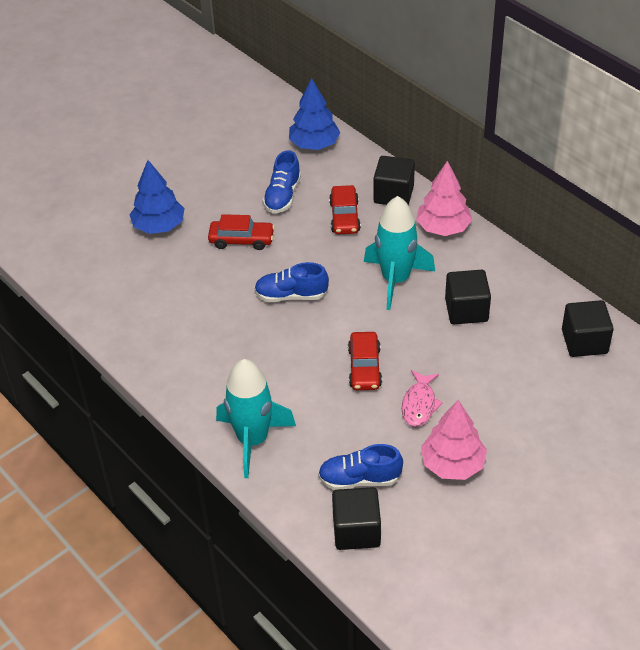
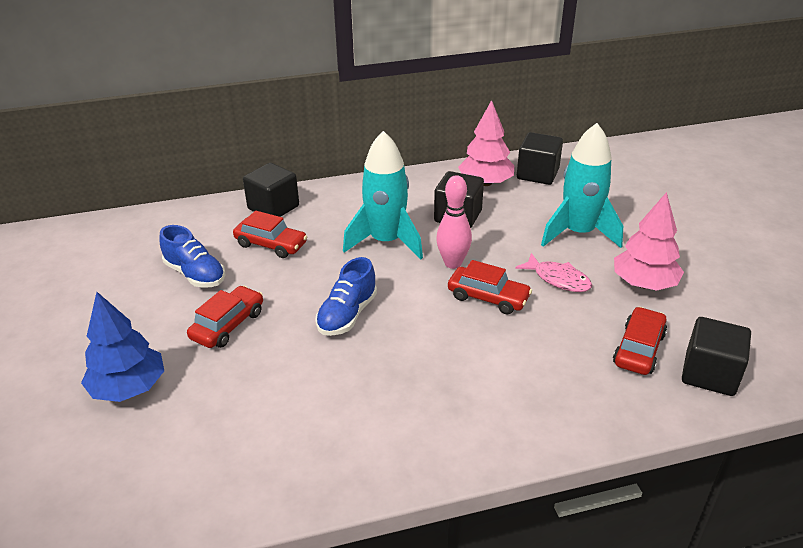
camera: 65 degrees left, 10 degrees down
turquoise rocket [216,359,296,478] -> turquoise rocket moved to [541,123,623,248]
blue tree [289,78,340,150] -> none
blue shoe [318,444,403,490] -> red car [613,307,667,375]
pink tree [416,161,472,236] -> pink tree moved to [458,100,514,186]
none -> pink bowling pin [436,175,472,269]

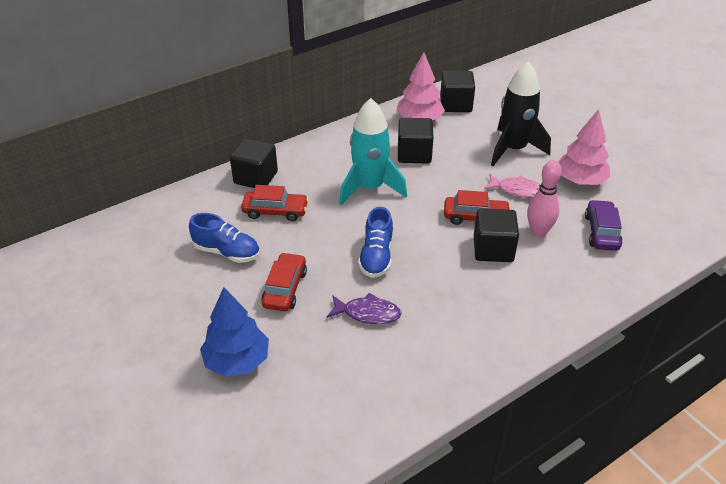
camera: 20 degrees left, 5 degrees up
pink bowling pin [436,175,472,269] -> pink bowling pin moved to [527,160,562,237]
turquoise rocket [541,123,623,248] -> black rocket [491,61,551,166]
red car [613,307,667,375] -> purple car [585,200,623,251]
black cube [682,317,751,396] -> black cube moved to [474,209,519,262]
none -> purple fish [327,293,402,324]

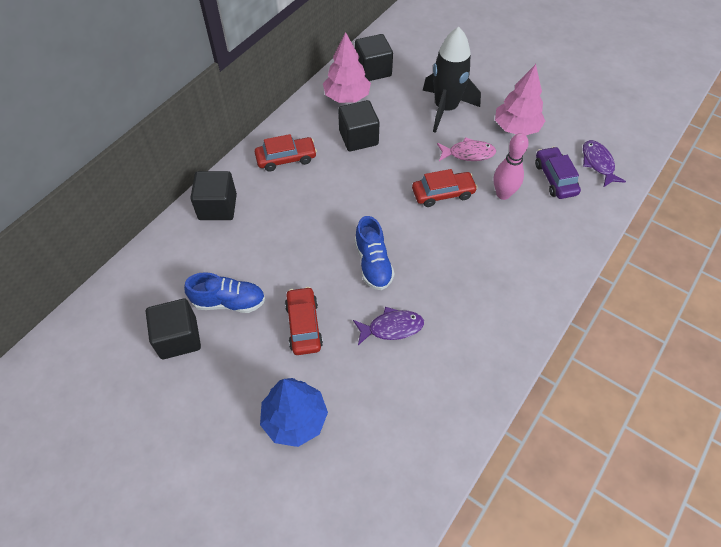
camera: 20 degrees left, 15 degrees up
red car [241,185,309,221] -> red car moved to [255,134,317,172]
turquoise rocket [339,98,407,205] -> none
black cube [474,209,519,262] -> black cube moved to [146,299,201,359]
none -> purple fish [583,140,626,187]

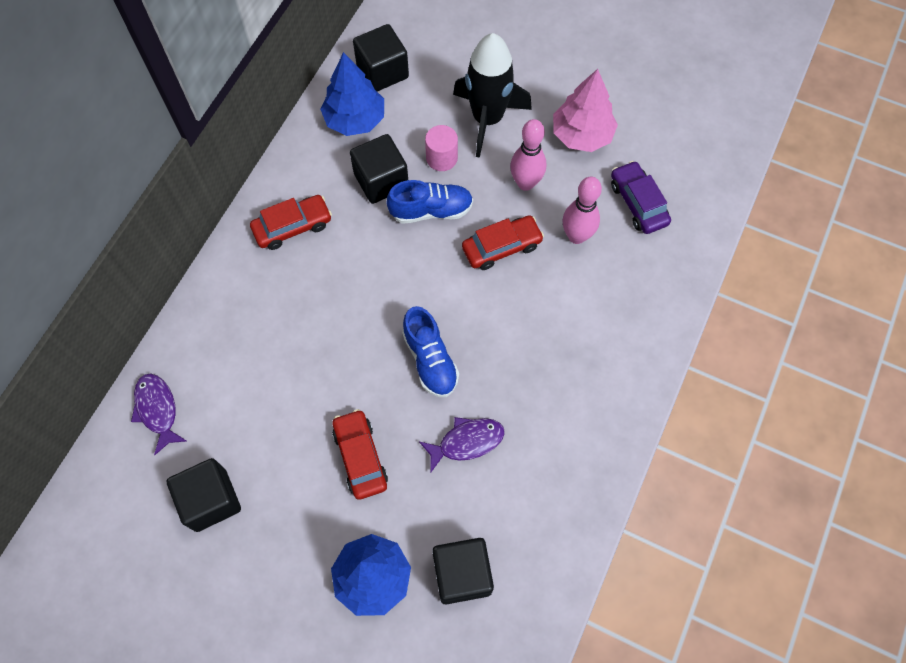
camera: 10 degrees left, 10 degrees up
blue shoe [184,272,265,313] -> blue shoe moved to [387,180,473,224]
black cube [190,171,237,220] -> black cube moved to [432,538,494,604]
pink tree [323,32,371,103] -> blue tree [320,52,384,136]
pink fish [437,137,496,161] -> pink bowling pin [510,119,546,191]
purple fish [583,140,626,187] -> purple fish moved to [131,374,186,455]
none -> pink cylinder [425,125,458,171]

